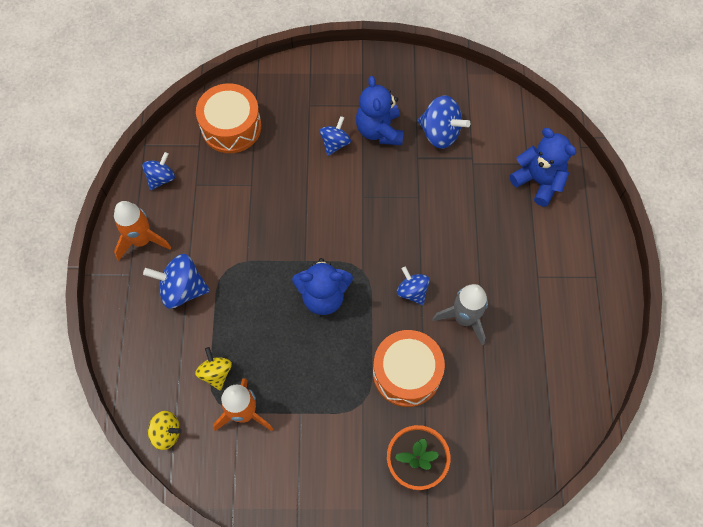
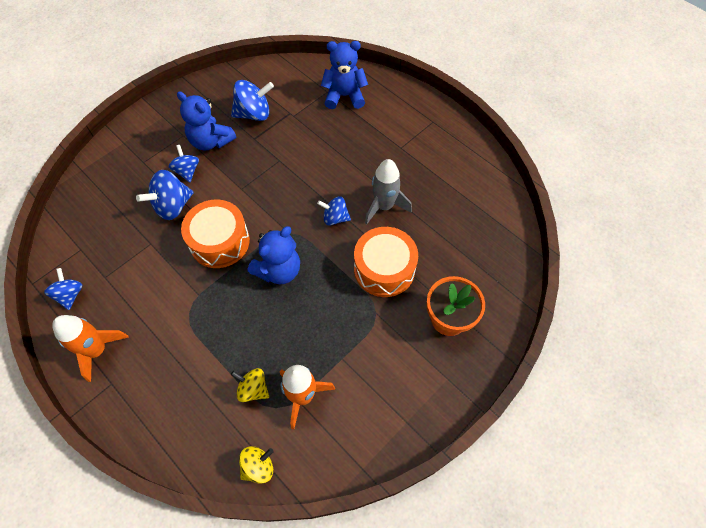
camera: 45 degrees left, 5 degrees down
blue spinning top [143,254,210,309] -> blue spinning top moved to [136,170,194,220]
orange drum [196,83,262,153] -> orange drum moved to [181,200,250,268]

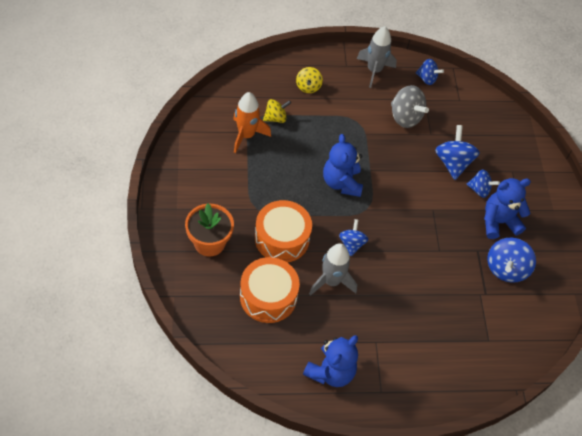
camera: 125 degrees right, 5 degrees down
orange rocket [52,315,129,382] -> grey rocket [357,26,397,88]
orange drum [181,200,250,268] -> orange drum moved to [240,257,300,323]
yellow spinning top [239,446,274,484] -> yellow spinning top moved to [296,67,323,93]
blue spinning top [317,196,351,226] -> blue spinning top turned 45 degrees counterclockwise [339,219,369,256]
blue teddy bear [321,41,368,109] -> blue teddy bear moved to [303,335,358,387]
none -> grey spinning top [391,85,429,128]

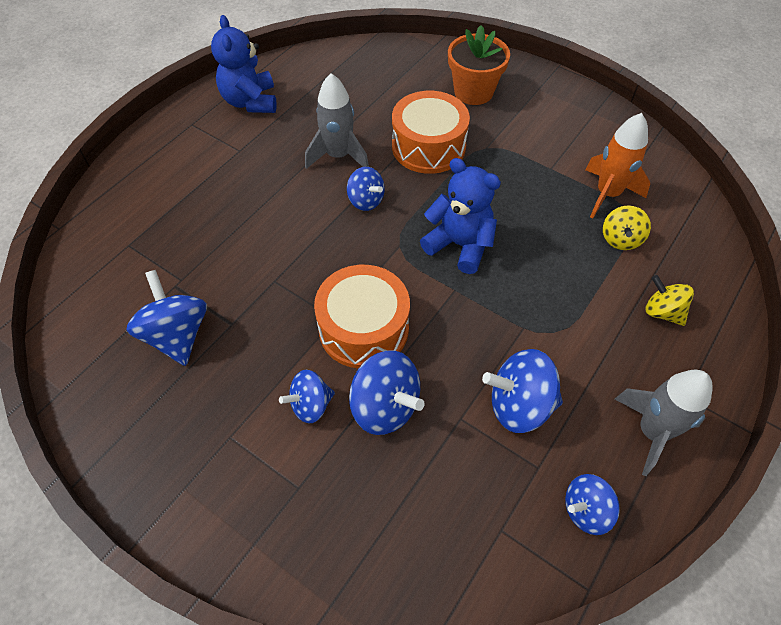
camera: 135 degrees right, 0 degrees up
orange drum [240,257,300,323] -> orange drum moved to [314,265,410,369]
grey spinning top [391,85,429,128] -> blue spinning top [482,349,563,433]
blue teddy bear [484,178,531,239] -> none

